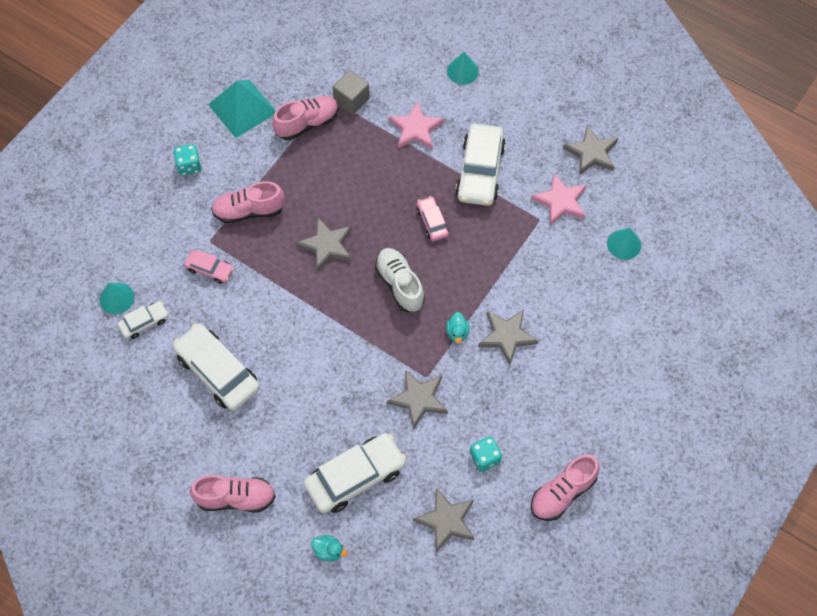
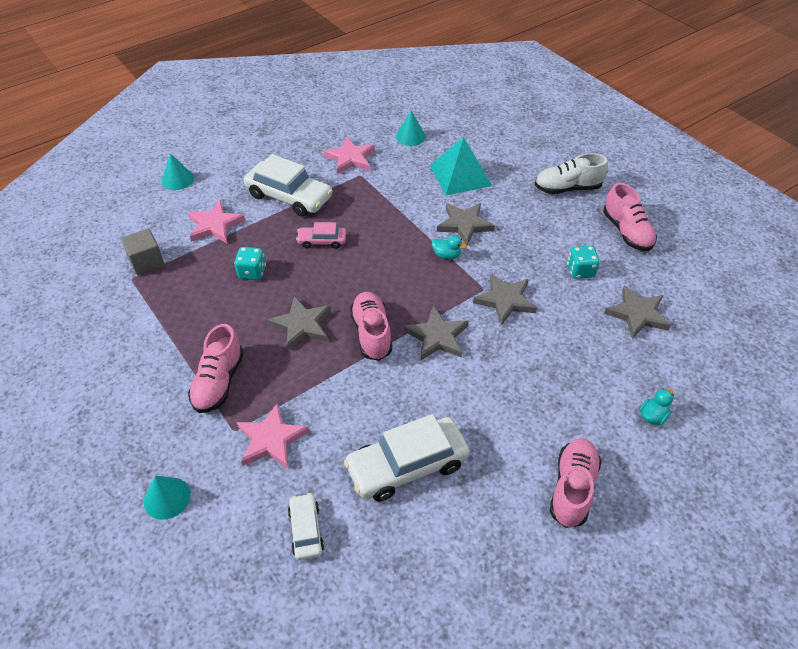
camera: 70 degrees left, 15 degrees down
turquoise cone [99,283,134,314] -> turquoise cone moved to [144,476,190,520]
turquoise dice [174,144,202,176] -> turquoise dice moved to [234,247,266,280]
pink car [184,250,234,284] -> pink star [237,403,309,469]
turquoise pyramid [208,80,276,138] -> turquoise pyramid moved to [430,137,492,195]
pink shoe [272,96,339,140] -> pink shoe moved to [350,292,392,361]
white car [304,433,407,513] -> none
white shoe [375,248,425,312] -> white shoe moved to [535,153,608,194]
grey star [563,125,618,175] -> grey star moved to [404,306,469,360]

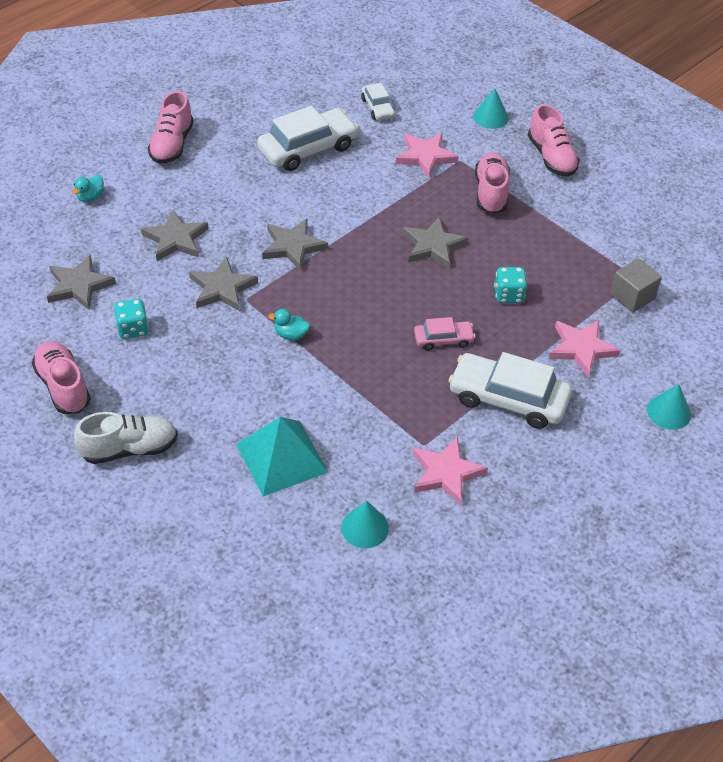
camera: 170 degrees right, 0 degrees up
pink shoe [350,292,392,361] -> pink shoe moved to [528,104,580,177]
grey star [437,203,495,245] -> grey star moved to [141,210,208,261]

